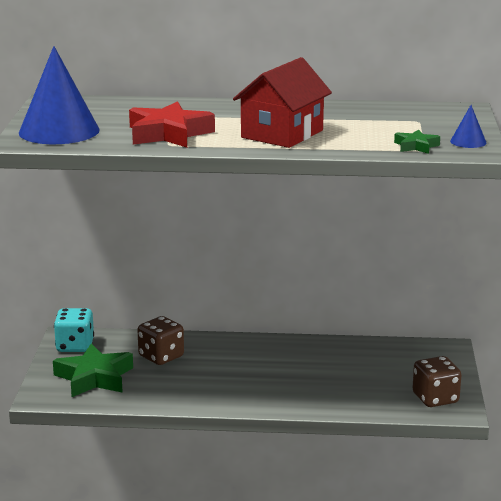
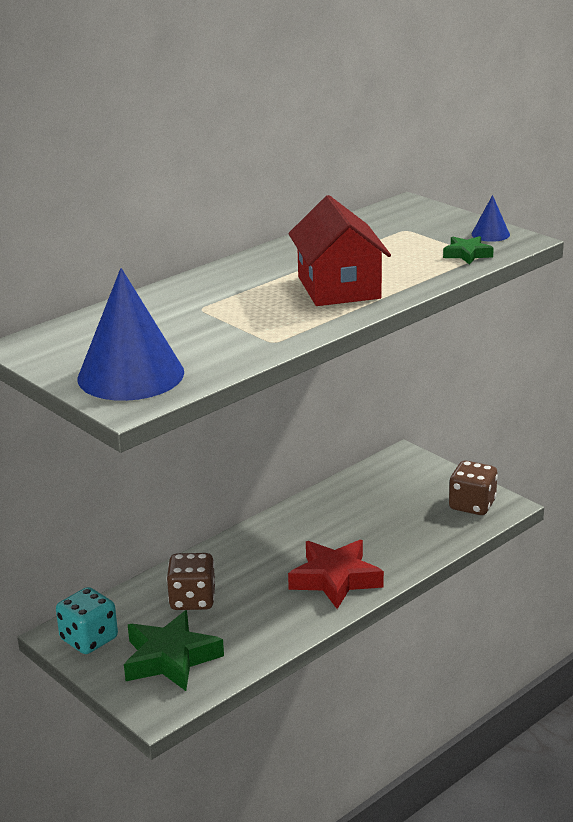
camera: 45 degrees left, 5 degrees up
red star [129,101,215,147] -> red star moved to [288,540,384,609]

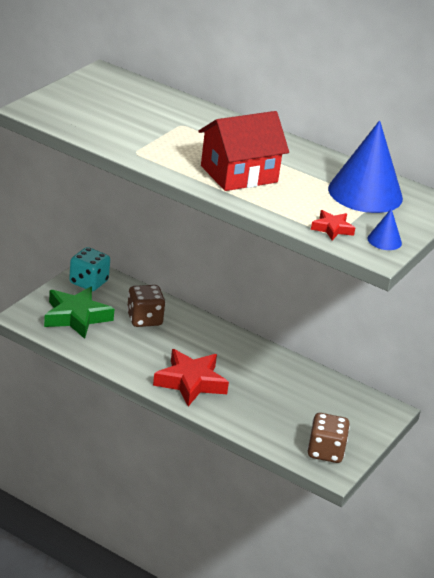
camera: 70 degrees right, 5 degrees up
blue cone [78,268,184,401] -> blue cone moved to [328,120,403,213]
green star [443,236,494,265] -> red star [311,210,355,240]

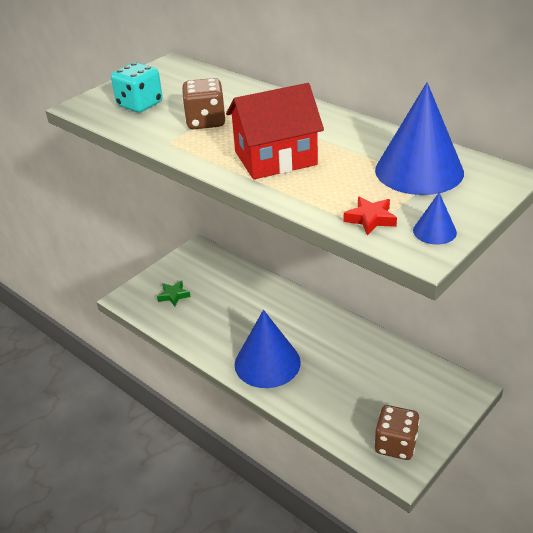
camera: 15 degrees right, 5 degrees up
green star [44,287,114,339] -> green star [157,281,190,306], size x0.50
turquoise dice [69,247,110,291] -> turquoise dice moved to [111,62,163,113]
brown dice [127,285,165,327] -> brown dice moved to [182,78,225,129]
red star [153,349,229,407] -> blue cone [235,310,301,388]

